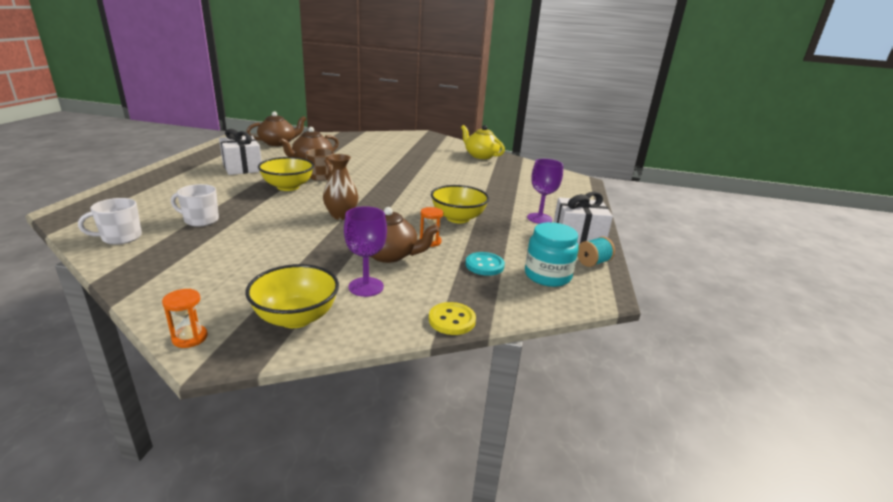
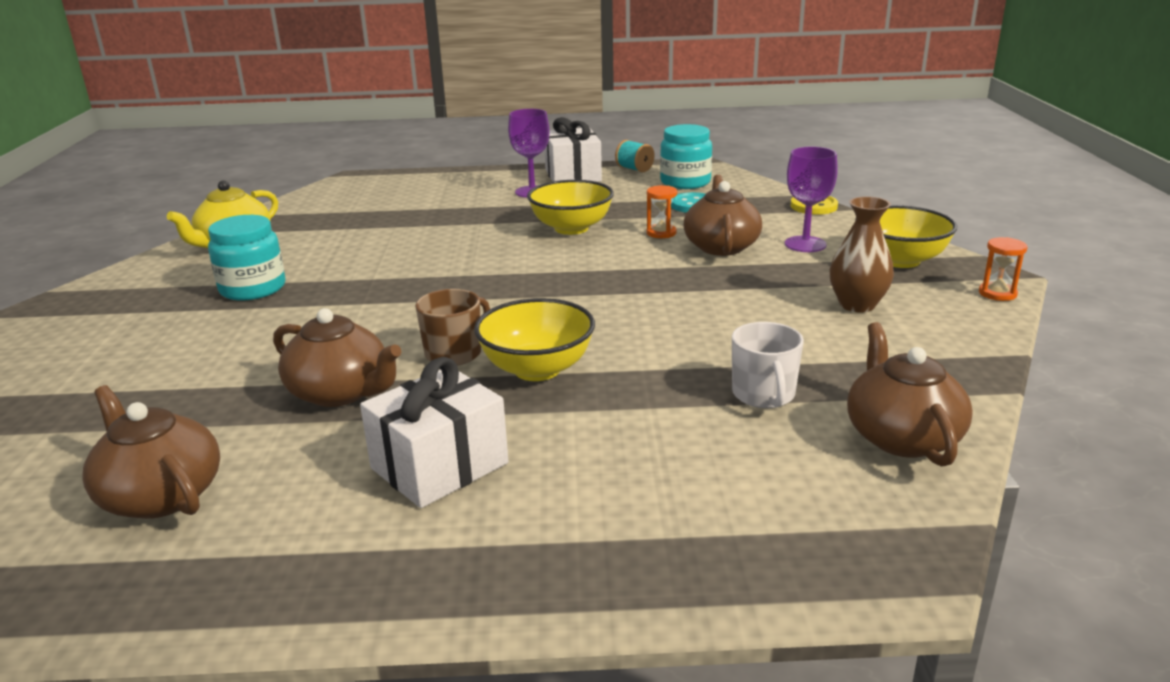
camera: 100 degrees left, 0 degrees up
white mug [78,198,142,245] -> brown teapot [847,322,973,467]
brown vase [323,154,358,220] -> brown vase moved to [830,196,894,313]
none -> turquoise jar [208,215,286,300]

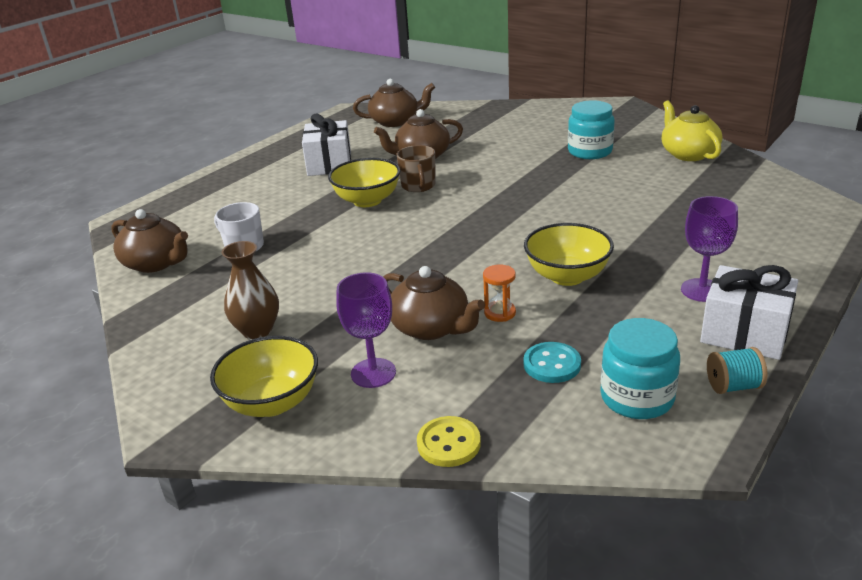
camera: 130 degrees right, 5 degrees up
orange hourglass [979,237,1028,301] -> none

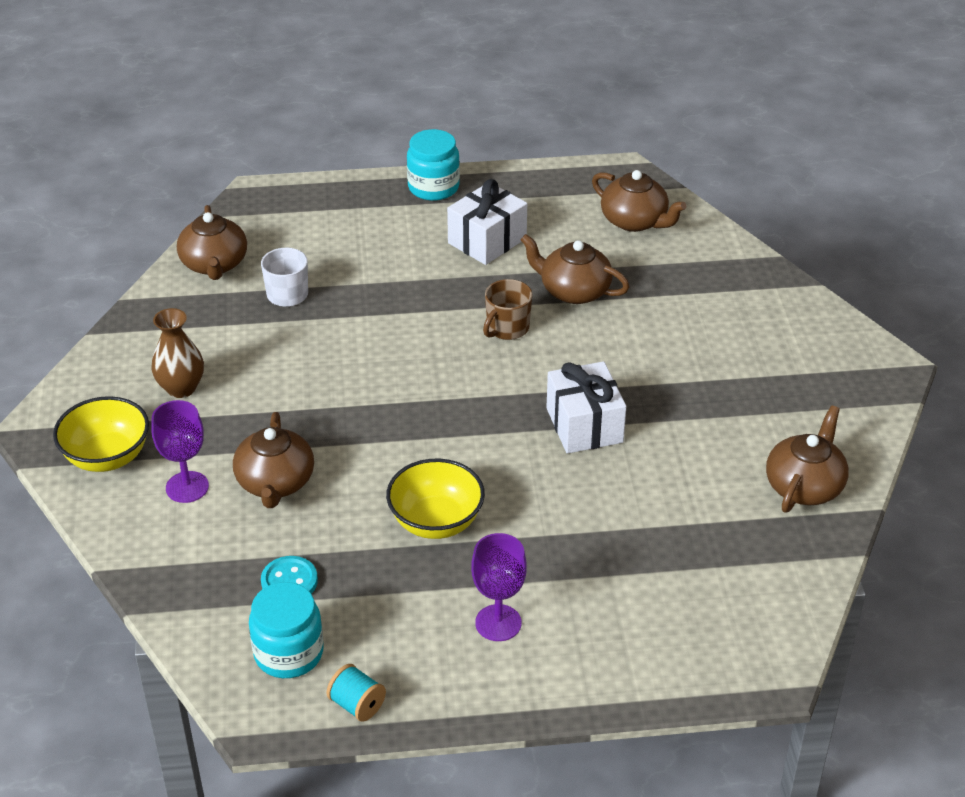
camera: 45 degrees right, 10 degrees up
yellow bowl [328,158,400,207] -> none
yellow button [417,416,481,467] -> none
orange hourglass [483,264,516,322] -> none
turquoise jar [568,100,615,159] -> turquoise jar moved to [407,129,460,201]
yellow teapot [662,100,722,161] -> brown teapot [766,405,849,513]
white gift [700,265,798,360] -> white gift moved to [546,361,626,454]

